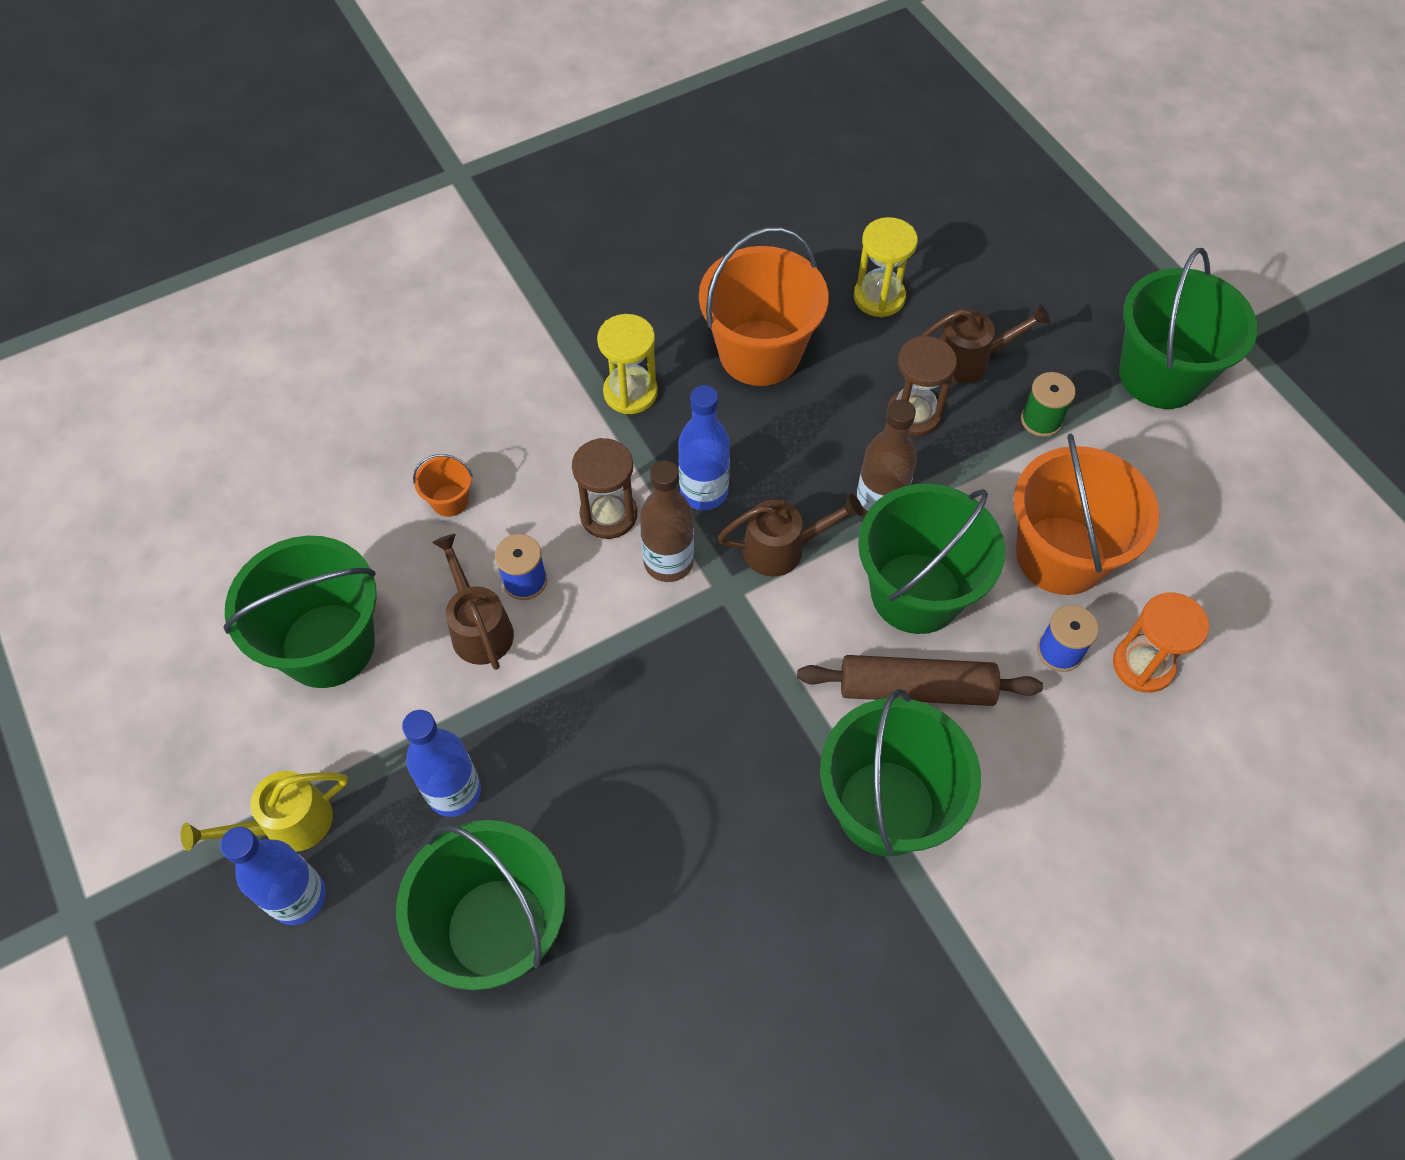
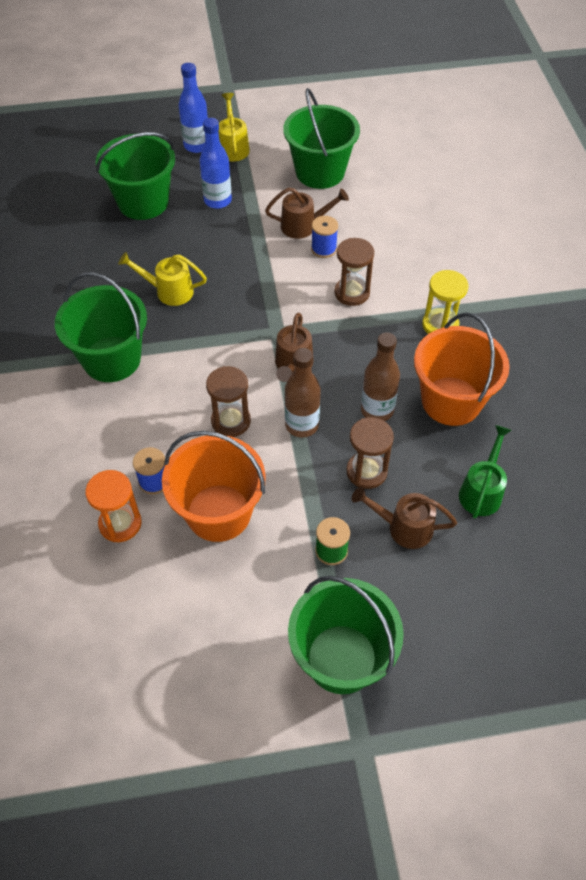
camera: 110 degrees right, 5 degrees down
orange bucket [413,454,473,517] -> none
brown bottle [640,460,694,582] -> brown bottle moved to [361,332,400,421]
blue bottle [678,385,730,510] -> none
brown rolling pin [797,655,1043,706] -> none
yellow hourglass [854,217,918,317] -> green watering can [459,425,512,519]
green bucket [858,484,1005,634] -> brown hourglass [206,366,251,437]
brown watering can [921,304,1051,383] -> brown watering can turned 90 degrees clockwise [352,487,457,549]
none -> yellow watering can [118,252,207,306]

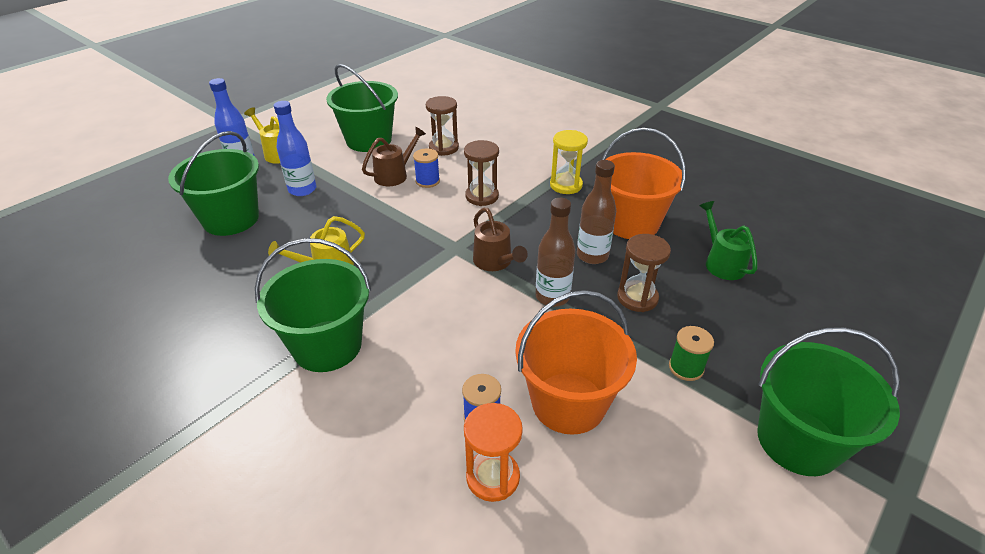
camera: 40 degrees left, 15 degrees down
brown hourglass [206,366,251,437] -> brown hourglass moved to [426,96,459,156]
brown watering can [352,487,457,549] -> none

